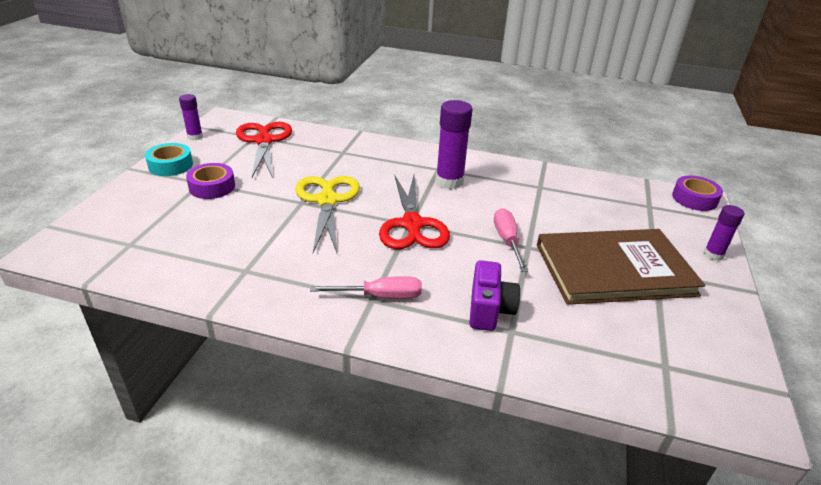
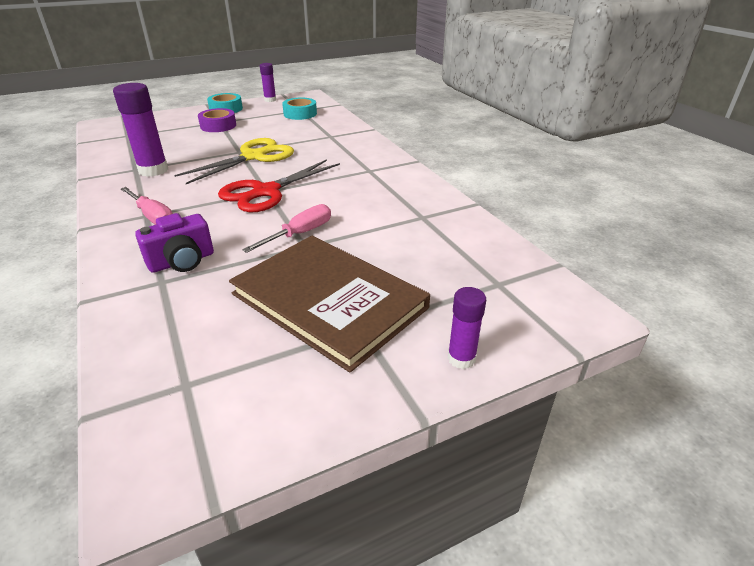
camera: 50 degrees right, 0 degrees up
red scissors [236,122,292,178] -> turquoise tape [282,97,317,120]
purple glue stick [436,100,472,189] -> purple glue stick moved to [113,83,168,177]
purple tape [672,176,723,211] -> none

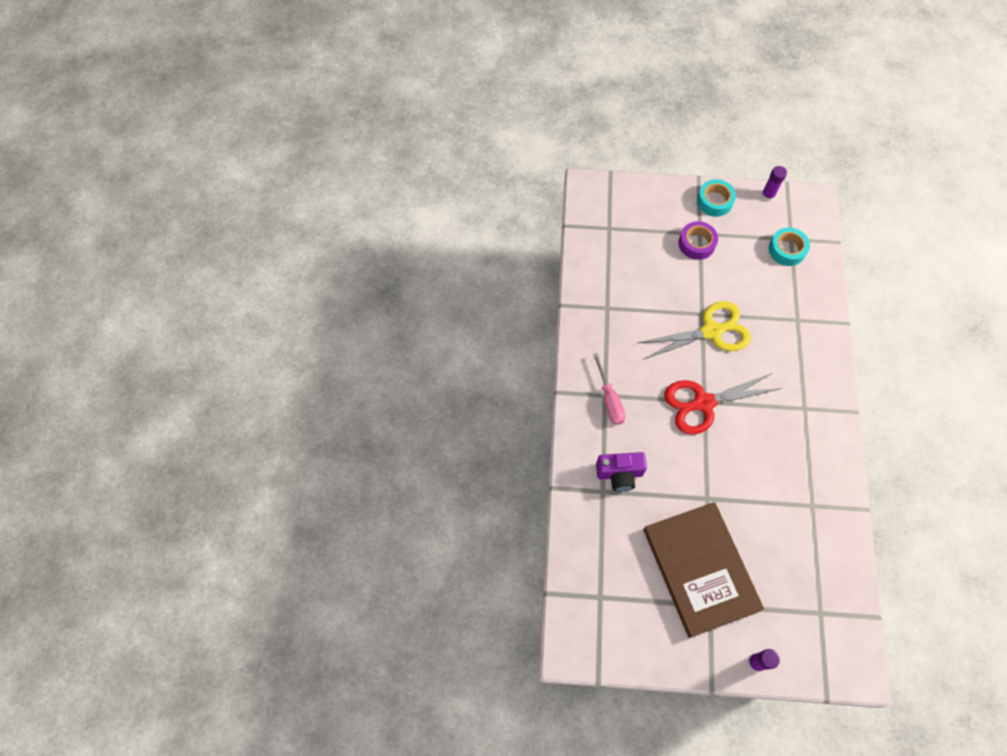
camera: 30 degrees right, 30 degrees up
purple glue stick [113,83,168,177] -> none
pink screwdriver [242,204,331,253] -> none

